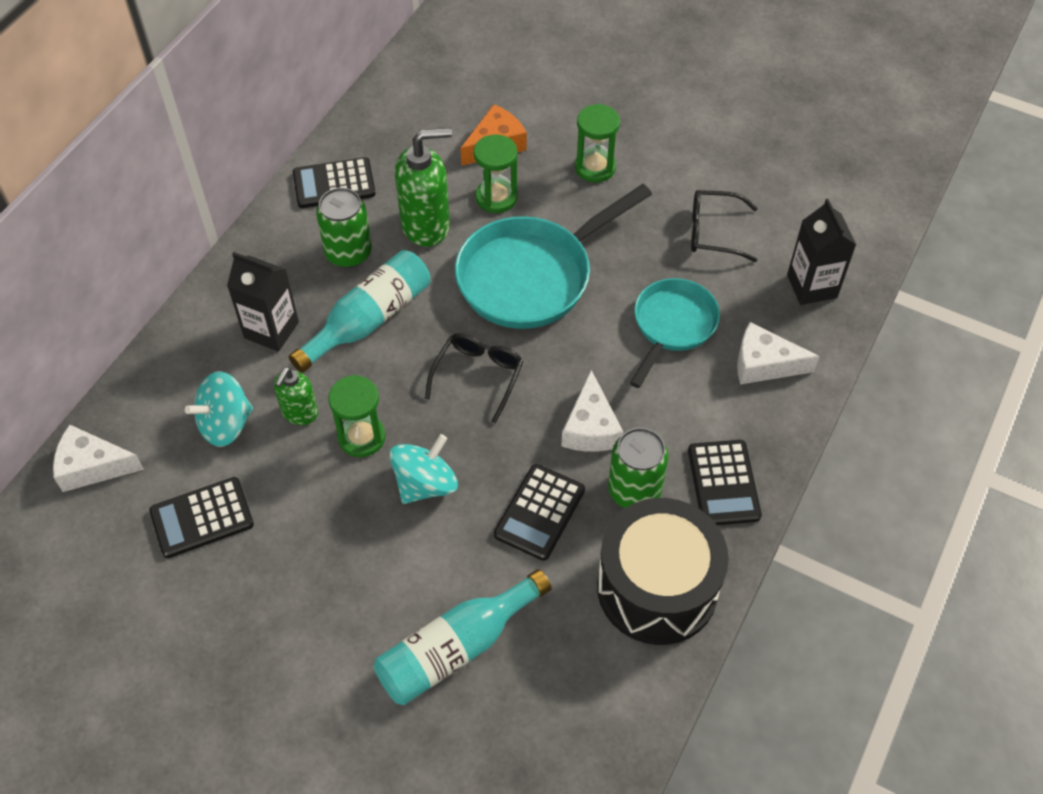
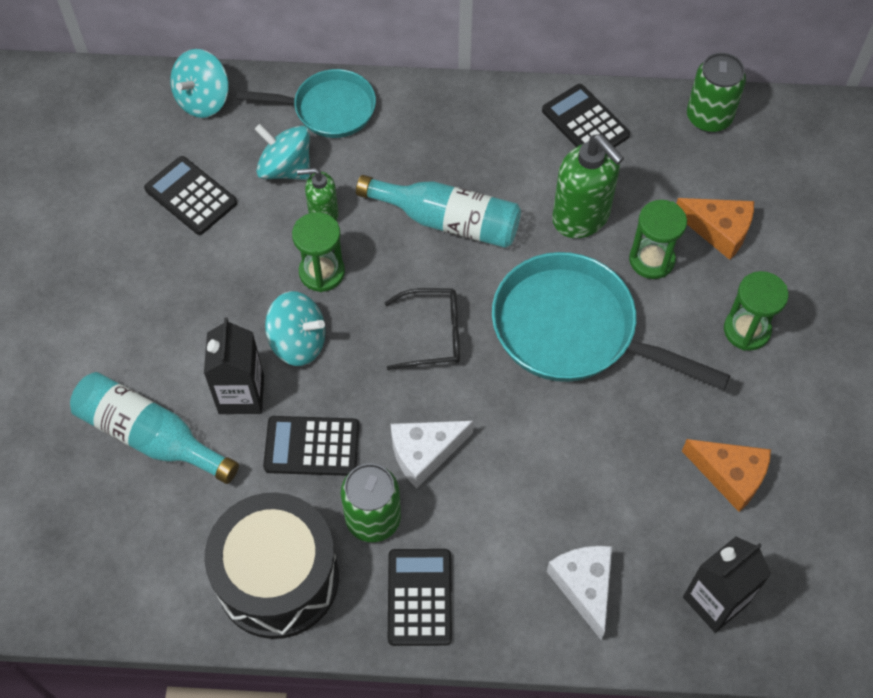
camera: 65 degrees right, 5 degrees up
white cheese [53,424,144,492] -> turquoise spinning top [170,49,229,118]
black carton [227,252,299,352] -> black carton moved to [204,318,264,414]
green can [316,188,372,268] -> green can moved to [687,53,746,132]
turquoise pan [630,278,720,388] -> turquoise pan moved to [237,69,376,138]
black calculator [688,440,762,525] -> black calculator turned 120 degrees clockwise [388,549,452,646]
black glasses [691,190,758,262] -> orange cheese [682,439,771,512]

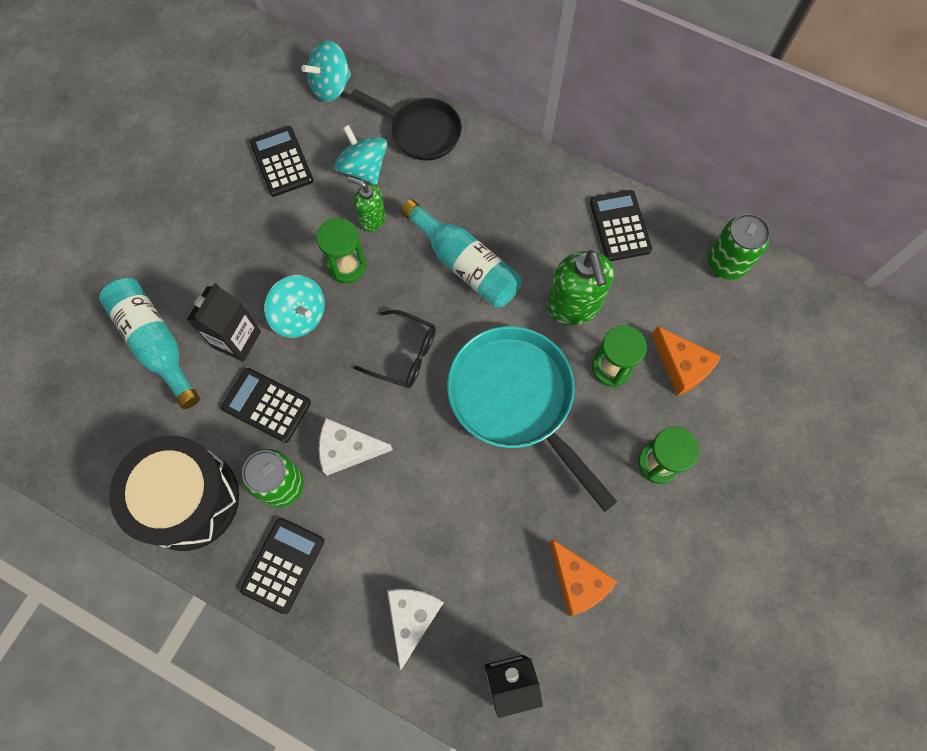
camera: 25 degrees right, 10 degrees up
turquoise pan [237,69,376,138] -> black pan [351,89,462,161]

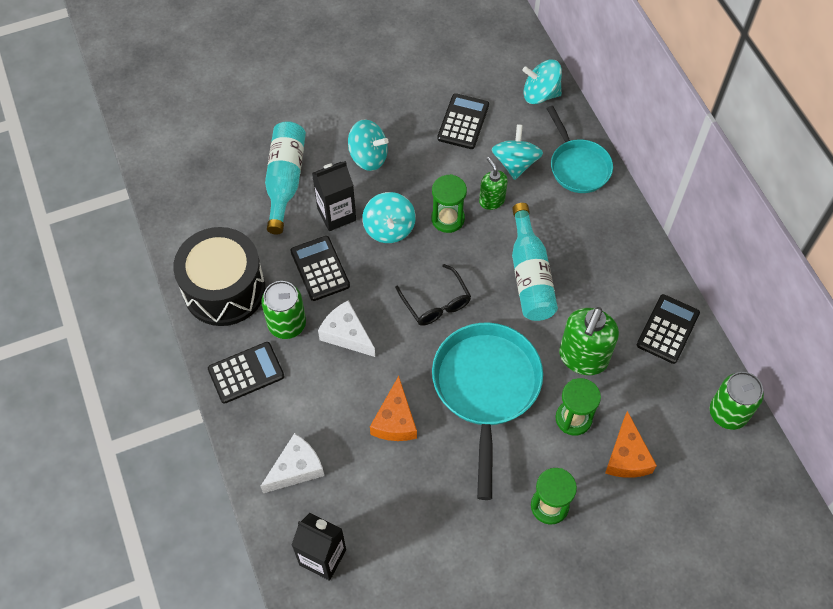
camera: 40 degrees right, 10 degrees down
black pan [351,89,462,161] -> turquoise pan [546,106,613,193]
orange cheese [550,539,617,616] -> orange cheese moved to [370,376,417,441]
none -> turquoise spinning top [348,119,389,171]

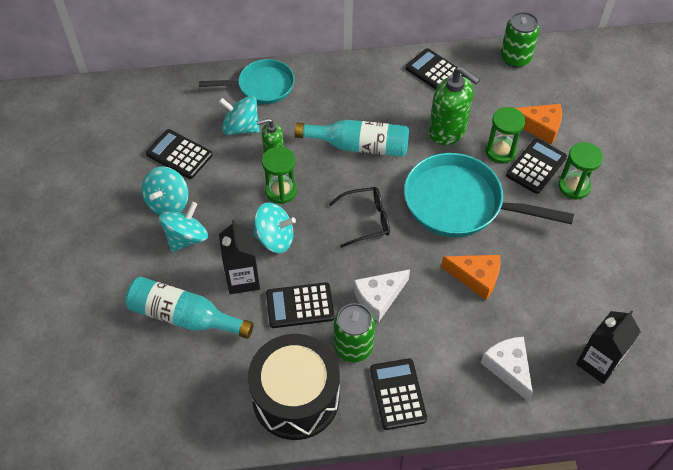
camera: 75 degrees left, 5 degrees down
turquoise spinning top [522,60,562,104] -> turquoise spinning top moved to [142,166,188,215]
none -> black calculator [506,138,567,194]

